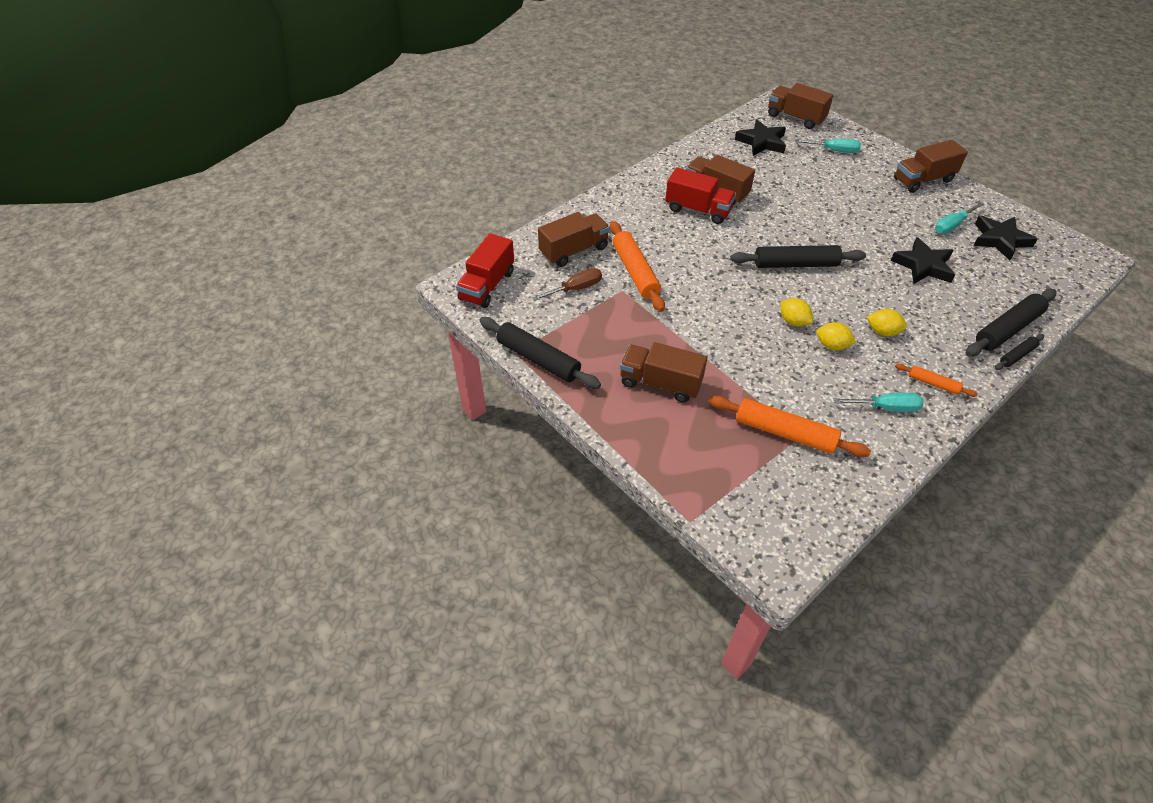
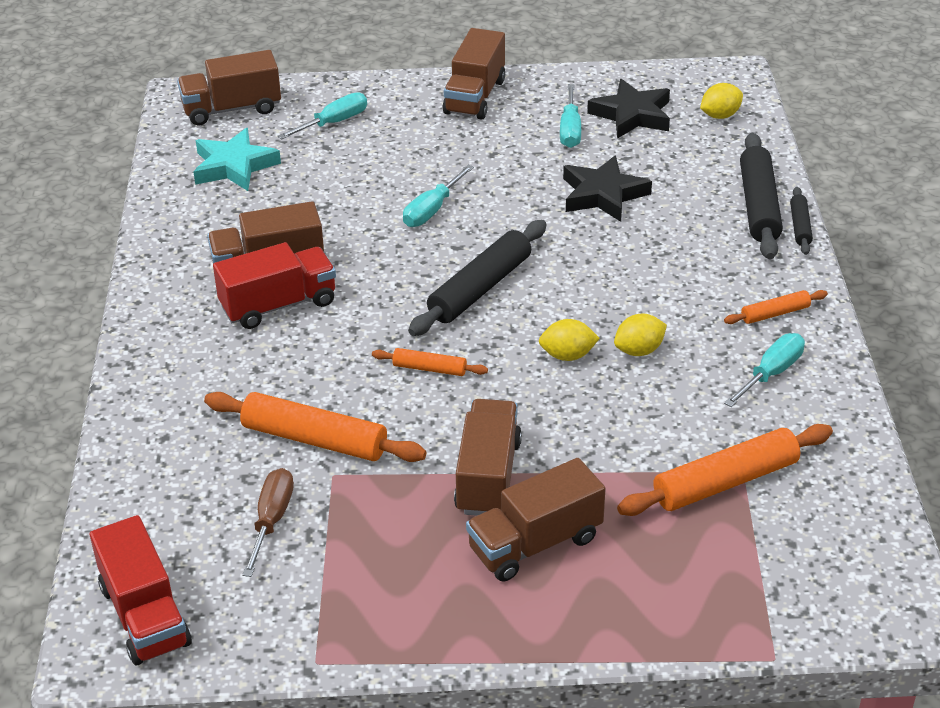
camera: 50 degrees left, 10 degrees down
black rolling pin [479,317,601,389] -> none
brown truck [538,212,610,267] -> brown truck moved to [454,399,522,516]
black star [735,119,786,156] -> turquoise star [193,128,281,191]
yellow lemon [866,309,907,336] -> yellow lemon moved to [700,83,743,119]
none -> orange rolling pin [372,348,488,376]
none -> turquoise screwdriver [403,165,474,227]

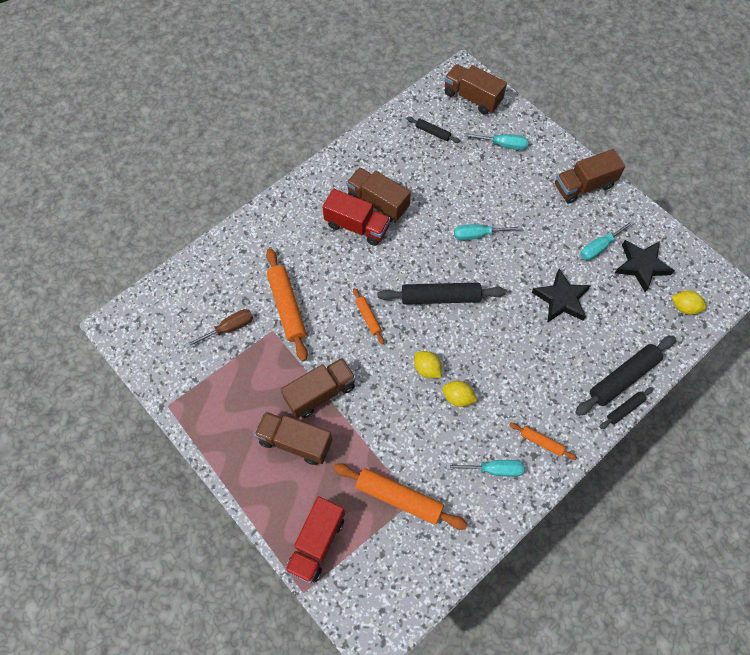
camera: 50 degrees right, 25 degrees up
red truck [90,515,192,665] -> red truck moved to [285,496,345,584]
turquoise star [193,128,281,191] -> black rolling pin [407,117,460,143]

